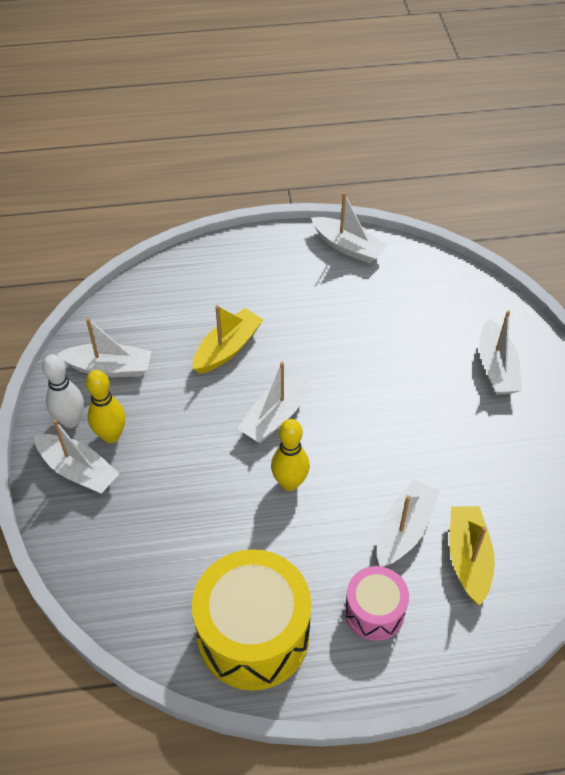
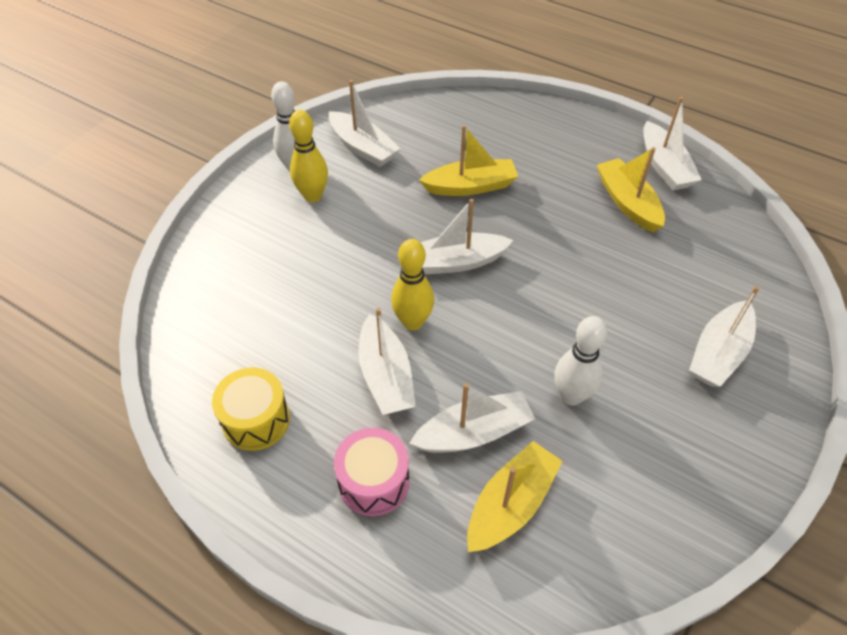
camera: 40 degrees right, 0 degrees up
white boat [34,419,120,494] -> white boat moved to [359,308,416,415]
yellow drum [192,549,311,691] -> yellow drum [212,368,290,451], size x0.55
none -> white bowling pin [554,316,607,405]
none -> yellow boat [597,147,665,233]

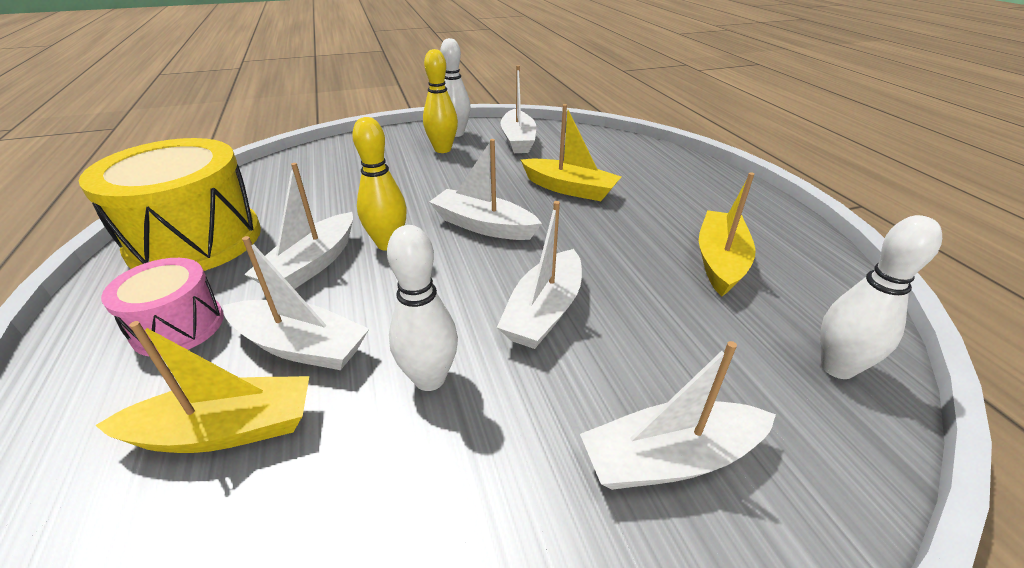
camera: 40 degrees right, 15 degrees down
yellow drum [212,368,290,451] -> yellow drum [79,138,261,271], size x1.83
white boat [643,97,702,190] -> white boat moved to [497,201,582,349]
none -> white bowling pin [820,215,942,379]

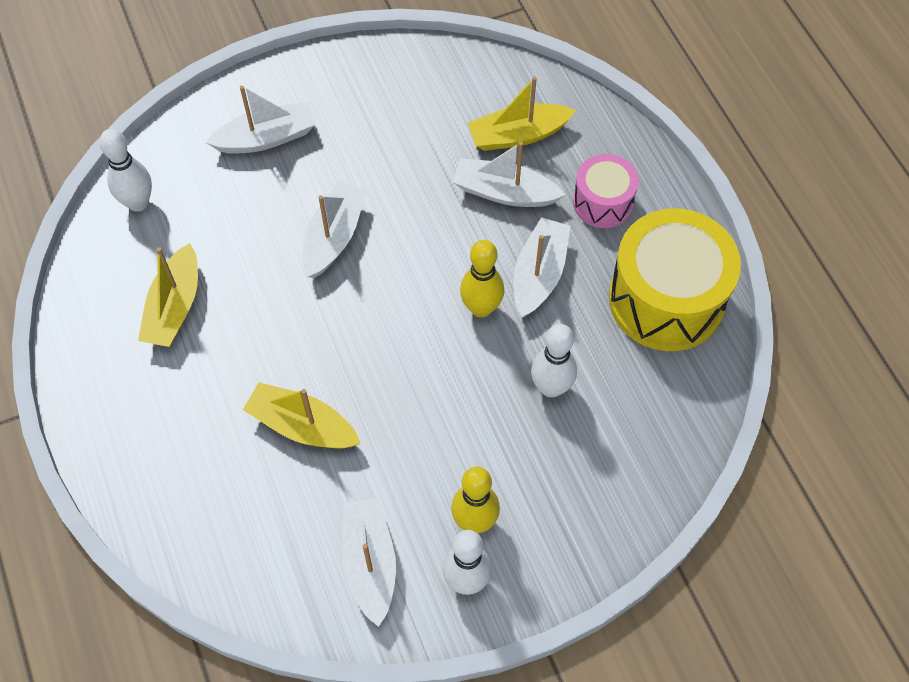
camera: 175 degrees right, 25 degrees up
white bowling pin [387,225,458,391] -> white bowling pin moved to [531,324,577,398]
white boat [429,139,542,240] -> none

